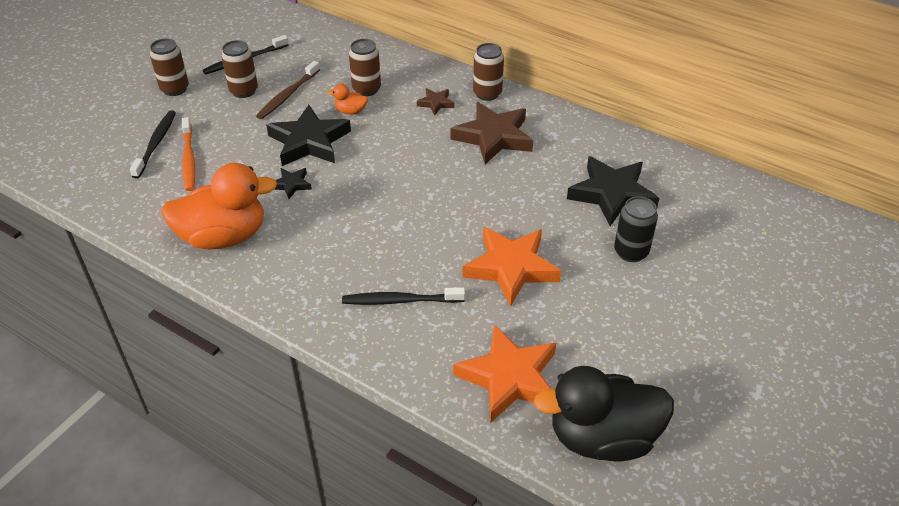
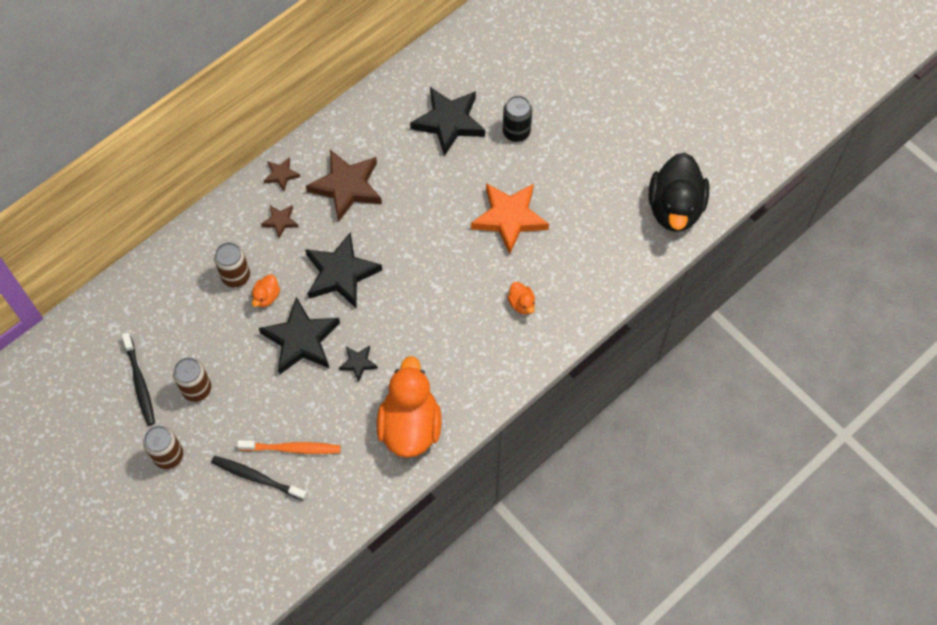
camera: 75 degrees left, 20 degrees up
brown toothbrush [256,61,320,119] -> none
black toothbrush [342,287,465,305] -> orange duck [507,282,535,314]
orange star [453,324,556,423] -> none
brown can [473,43,504,101] -> brown star [264,157,300,191]
none -> black star [305,232,382,308]

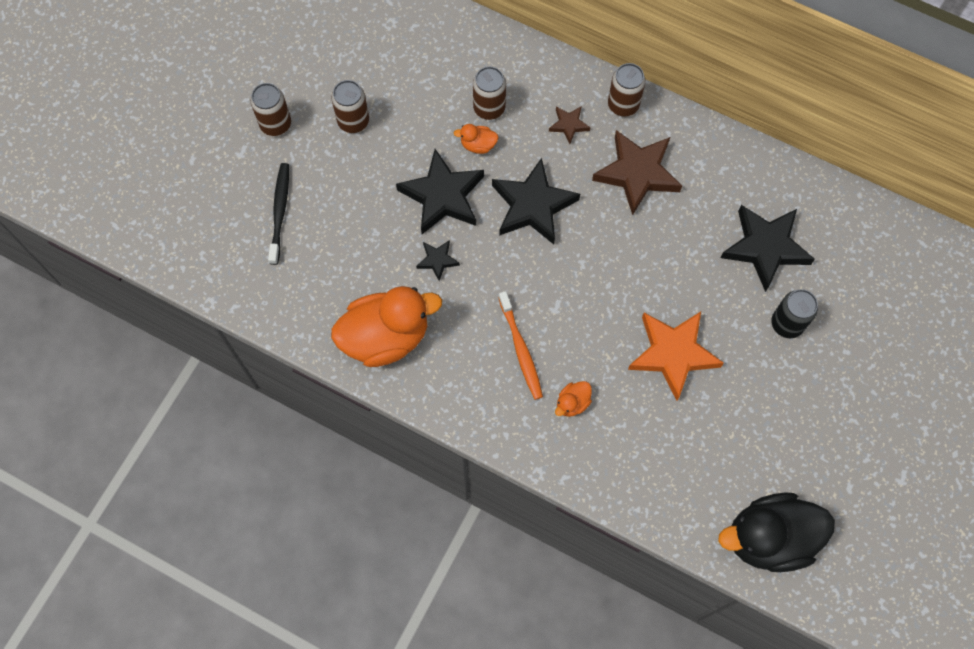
camera: 70 degrees right, 5 degrees up
black toothbrush [122,333,155,426] -> none
orange toothbrush [237,440,341,454] -> orange toothbrush moved to [498,291,543,400]
brown star [264,157,300,191] -> brown can [608,63,646,117]

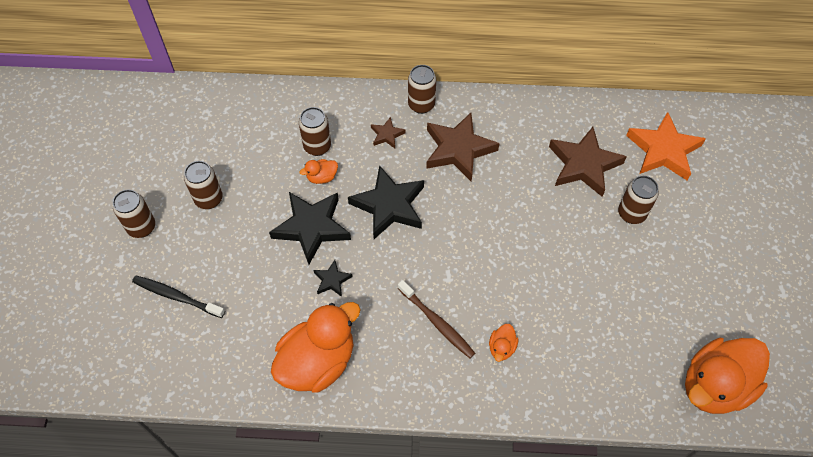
camera: 25 degrees left, 10 degrees down
black toothbrush [268,163,289,265] -> black toothbrush turned 45 degrees counterclockwise [132,276,225,318]
orange toothbrush [498,291,543,400] -> brown toothbrush [398,280,475,358]
orange star [628,312,724,401] -> orange star moved to [626,112,706,180]
black duck [718,492,835,572] -> orange duck [685,338,770,414]
black star [721,205,815,292] -> brown star [549,127,627,197]
black can [771,289,818,338] -> brown can [618,176,659,224]

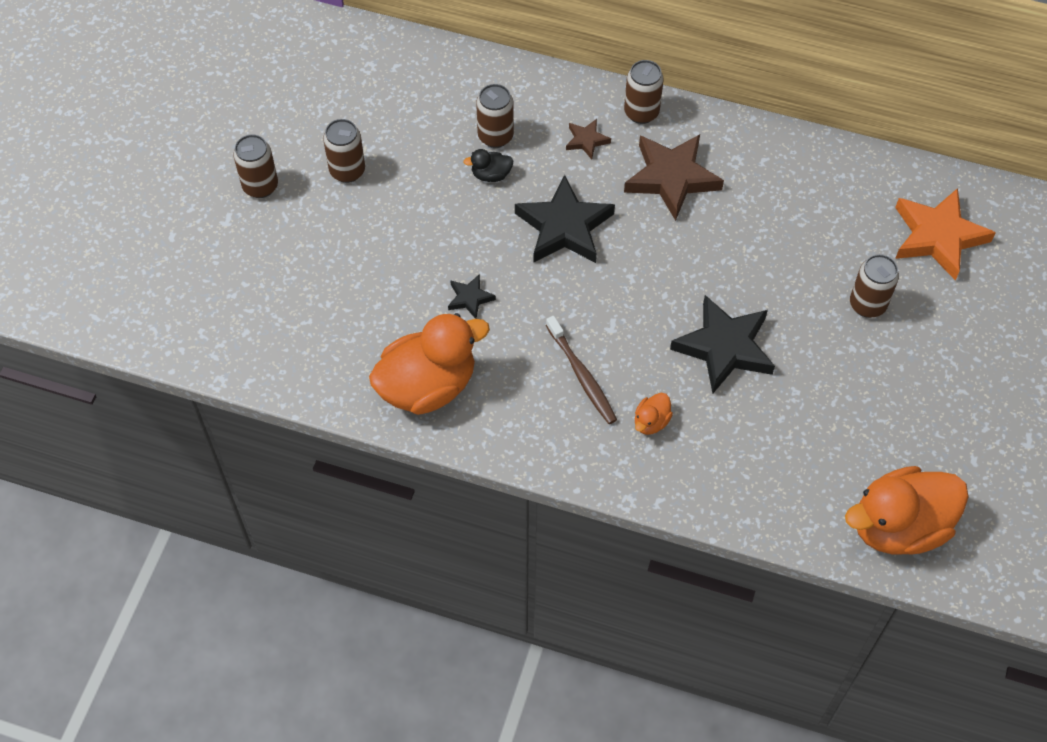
camera: 15 degrees right, 0 degrees up
black toothbrush [132,276,225,318] -> none
black star [269,192,351,264] -> black star moved to [670,295,775,394]
orange duck [299,159,338,184] -> black duck [463,149,514,182]
brown star [549,127,627,197] -> none

